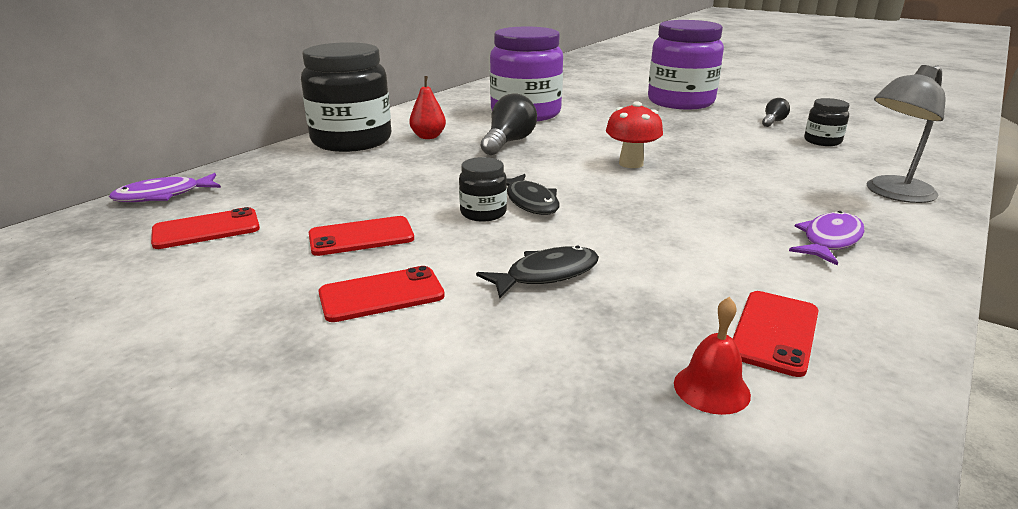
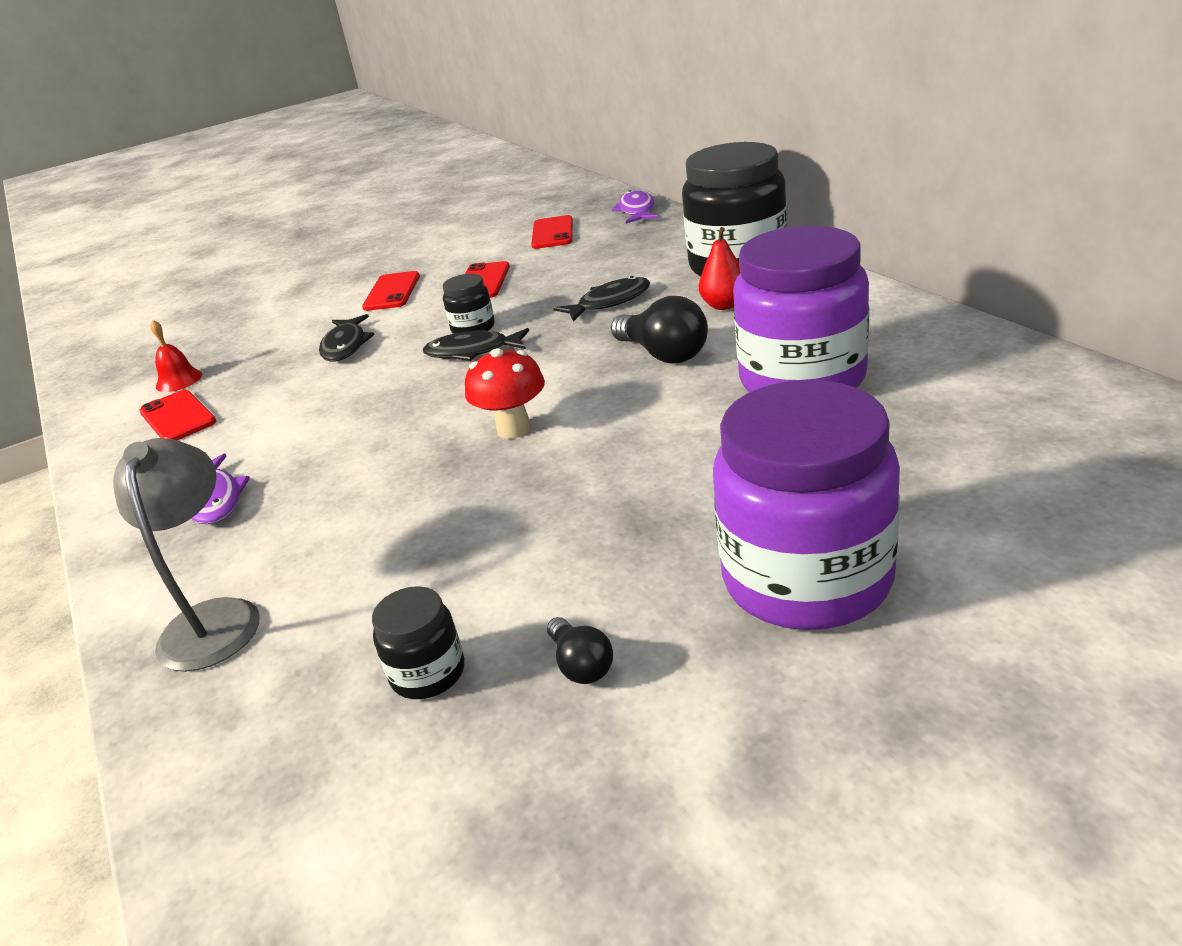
camera: 120 degrees right, 5 degrees up
none -> black fish [553,276,650,322]

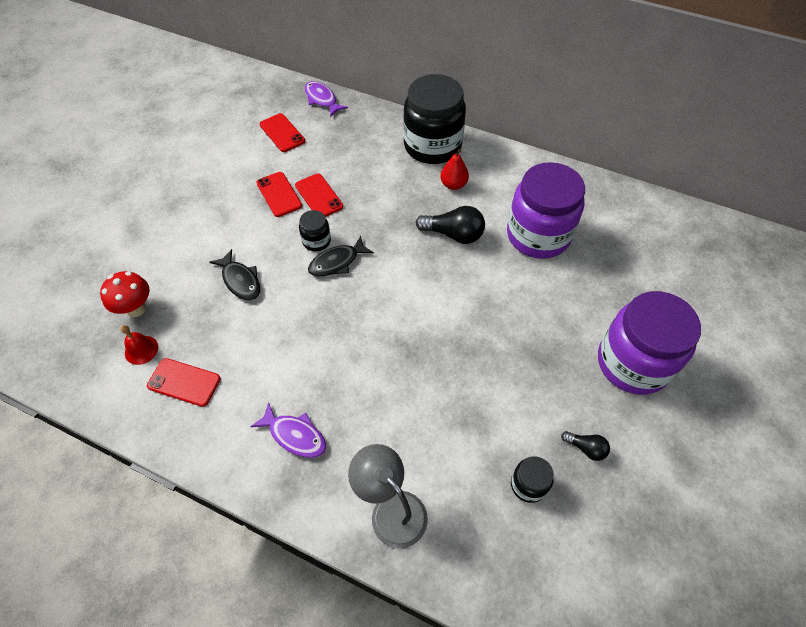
camera: 40 degrees left, 25 degrees up
red phone [362,271,420,311] -> red phone moved to [295,173,343,217]
red mushroom [465,348,545,439] -> red mushroom moved to [100,271,150,317]
black fish [553,276,650,322] -> none

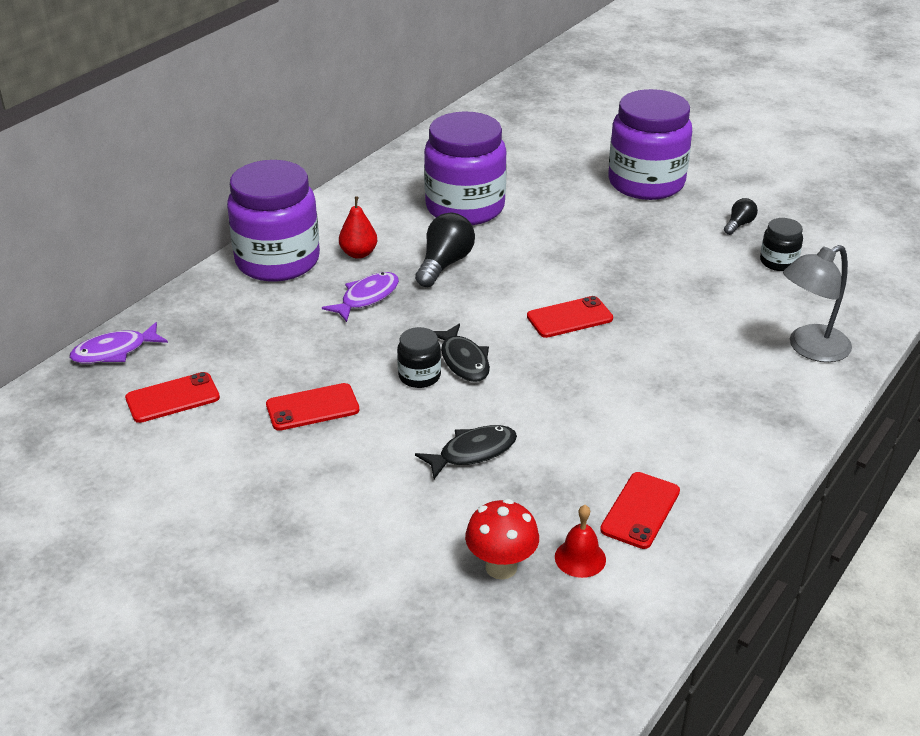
camera: 80 degrees left, 20 degrees down
purple fish [250,402,326,458] -> purple fish moved to [322,272,399,322]
red phone [295,173,343,217] -> red phone moved to [527,296,613,338]
black jar [403,74,466,164] -> purple jar [227,160,320,282]

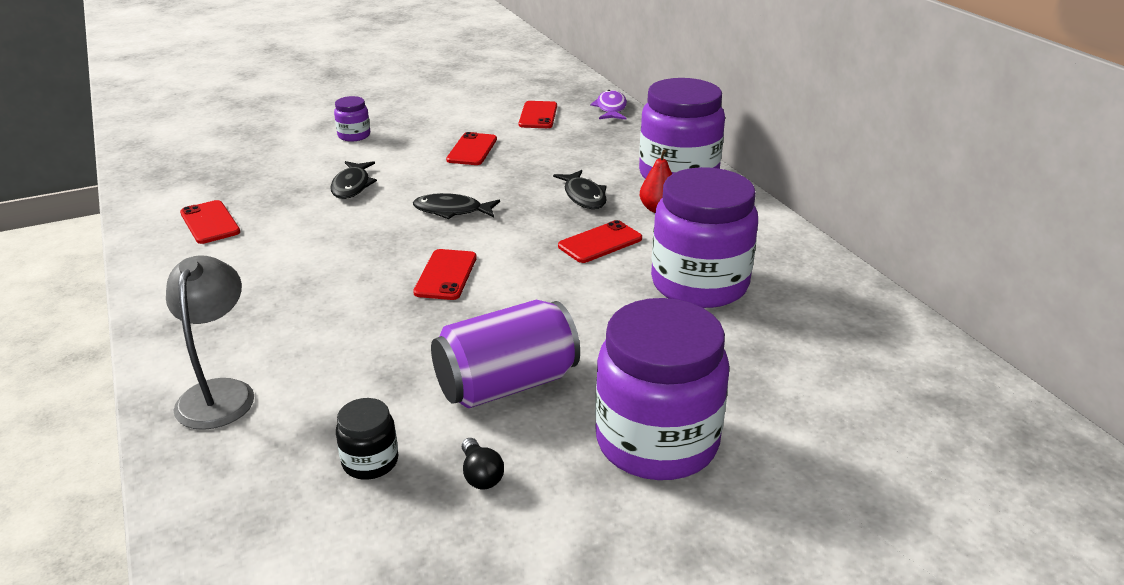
camera: 120 degrees right, 5 degrees down
purple fish [322,272,399,322] -> black fish [553,170,607,209]
black jar [397,327,441,388] -> none
black light bulb [415,213,475,287] -> red phone [558,220,642,263]
red mushroom [465,499,539,580] -> none
red bell [555,505,606,578] -> none
none -> purple jar [334,96,370,142]
none -> purple can [431,300,580,408]

